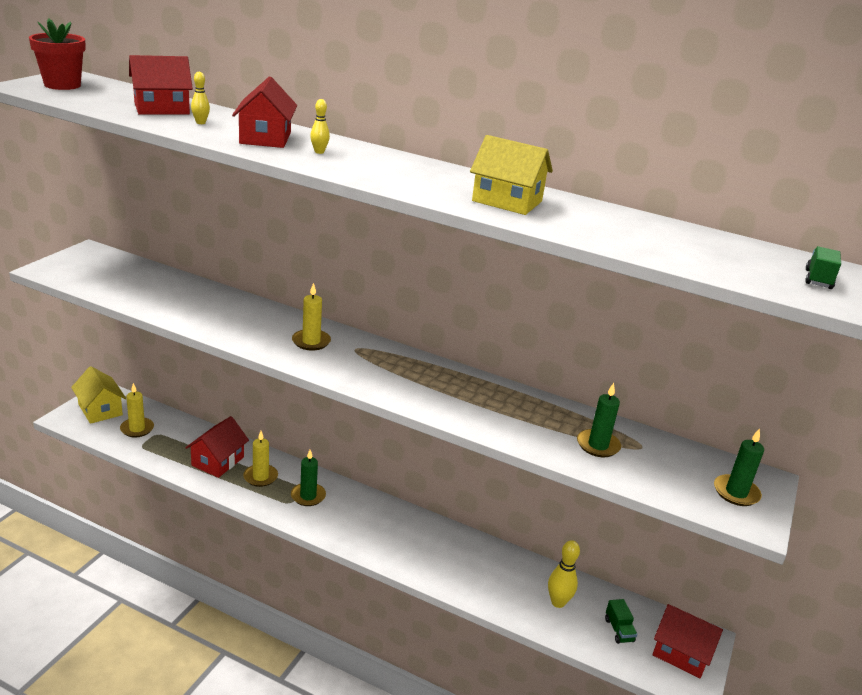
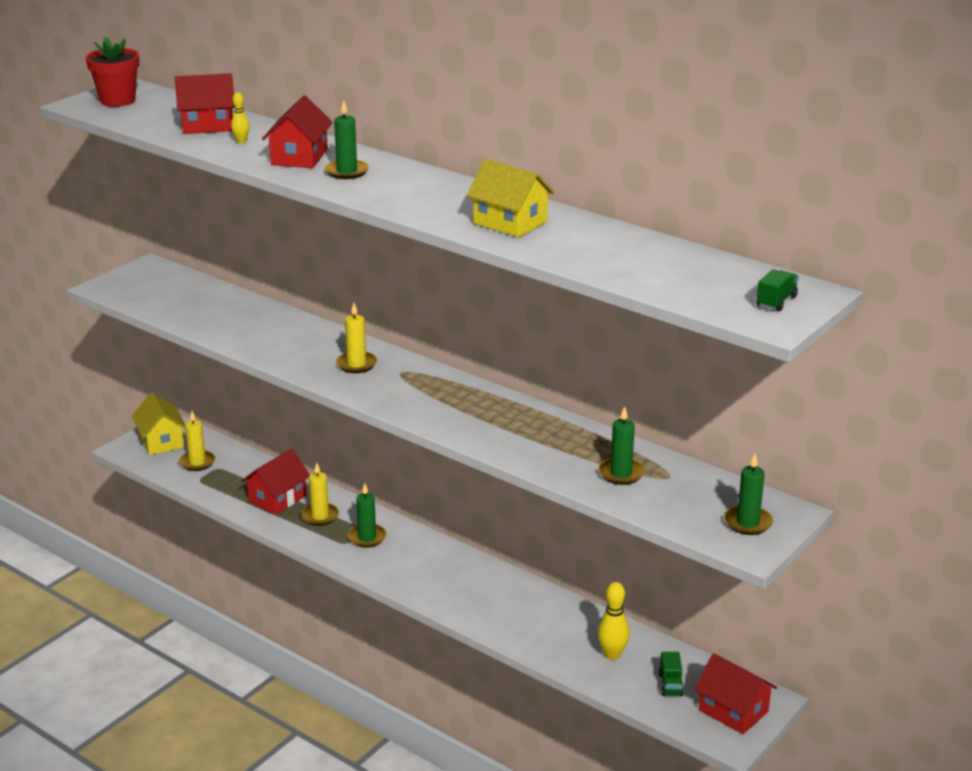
camera: 15 degrees right, 0 degrees up
yellow bowling pin [310,99,330,154] -> green candle [325,100,369,179]

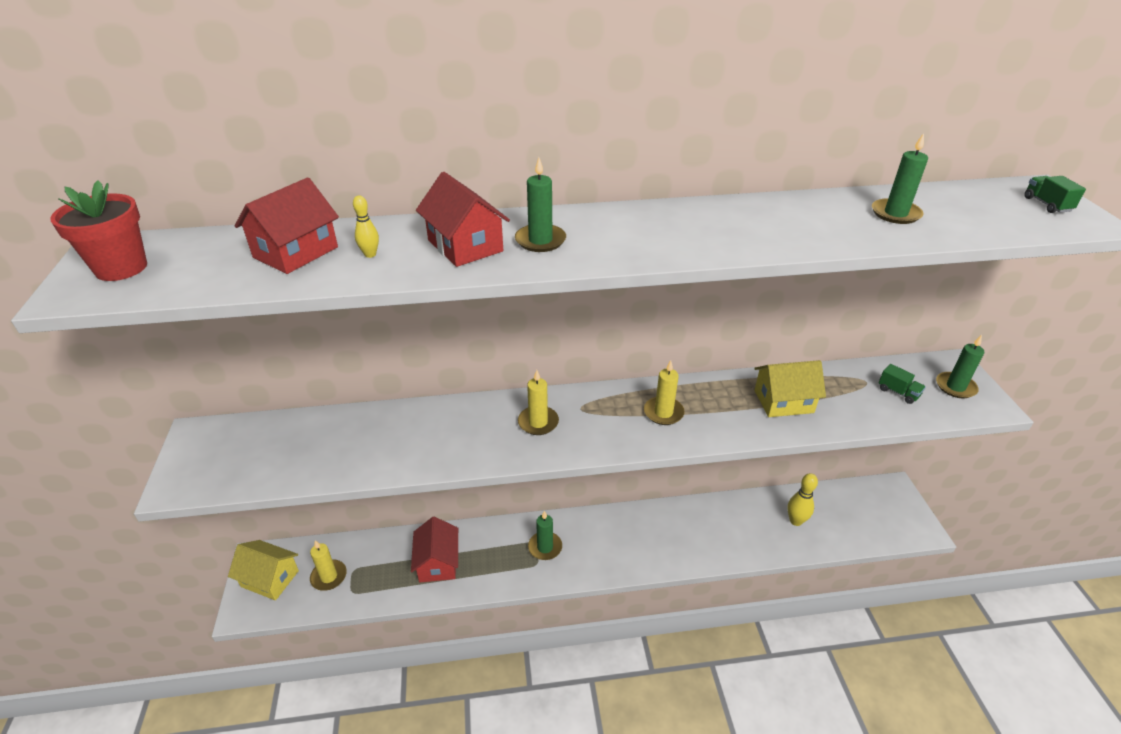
camera: 45 degrees left, 10 degrees up
yellow candle [301,463,339,526] -> yellow candle moved to [644,360,685,425]
yellow house [467,159,554,238] -> yellow house moved to [754,360,826,417]
green candle [598,406,645,485] -> green candle moved to [872,133,928,224]
green truck [659,652,684,696] -> green truck moved to [879,364,926,404]
red house [694,653,777,734] -> none

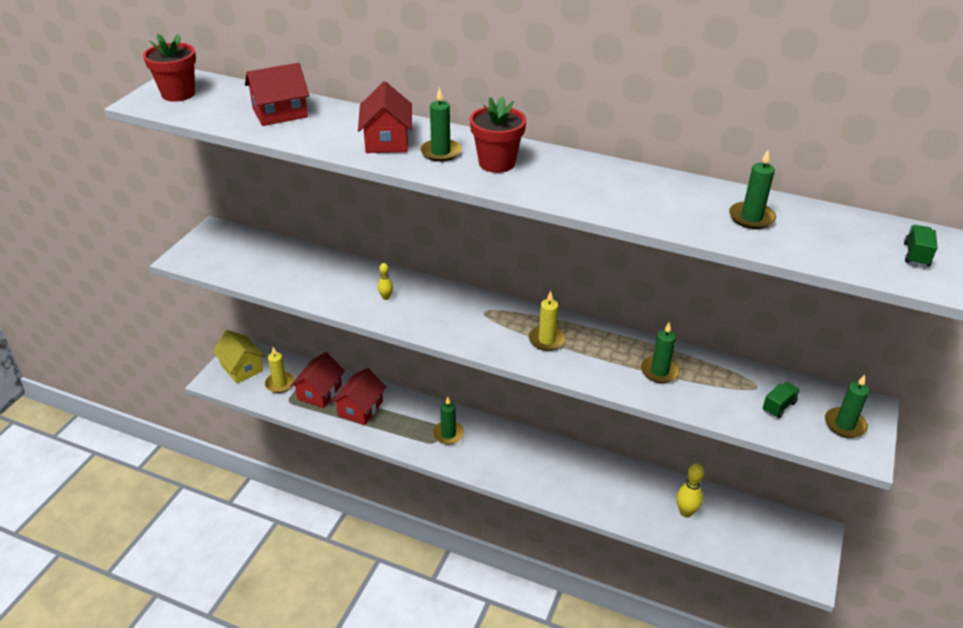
camera: 30 degrees right, 0 degrees up
yellow bowling pin [353,195,379,258] -> yellow bowling pin moved to [378,263,393,300]
yellow candle [518,370,559,435] -> none
yellow house [754,360,826,417] -> green candle [641,322,680,383]
green truck [879,364,926,404] -> green truck turned 120 degrees counterclockwise [763,382,800,418]
none -> red house [290,352,345,408]
none -> red flower pot [470,96,526,173]

